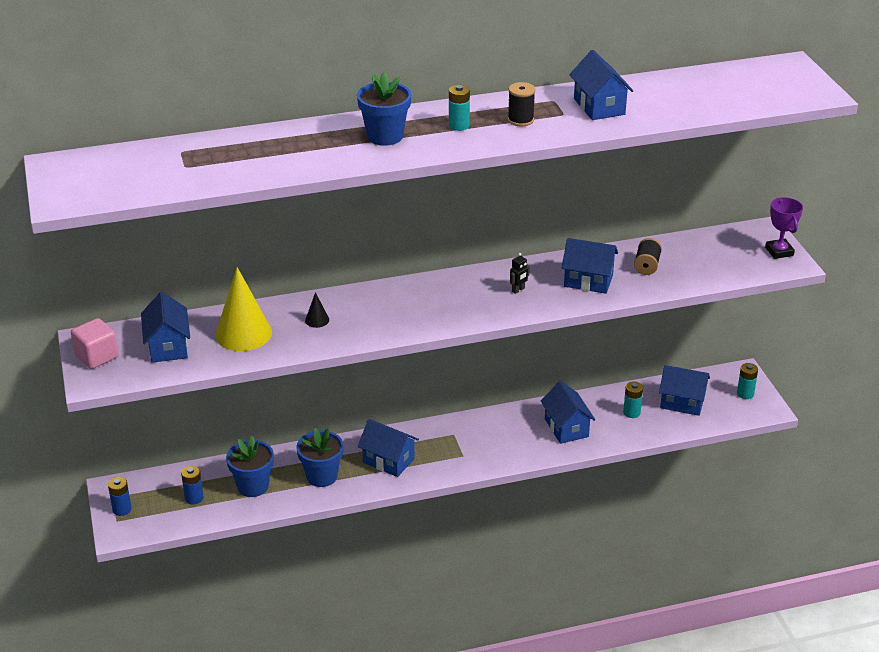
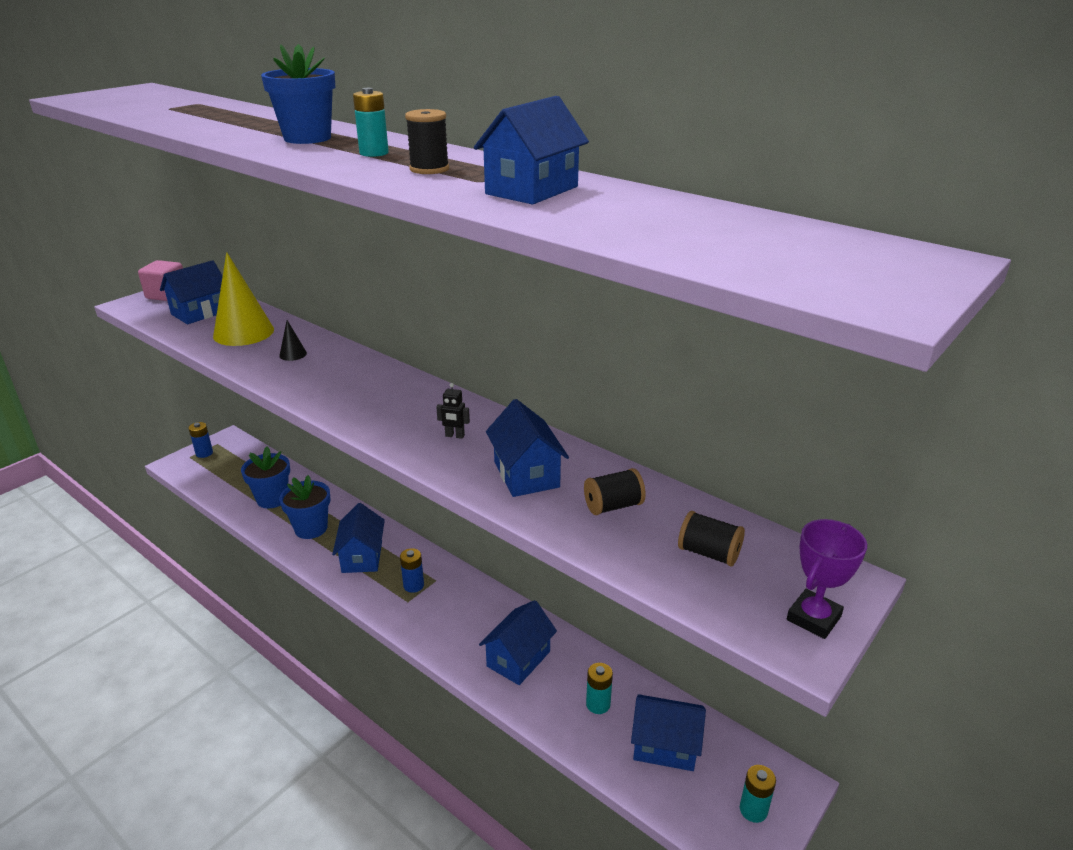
camera: 55 degrees right, 5 degrees down
blue battery [181,466,203,504] -> blue battery moved to [400,548,424,593]
blue house [659,365,710,416] -> blue house turned 60 degrees counterclockwise [631,694,706,771]
none -> black spool [678,511,745,566]

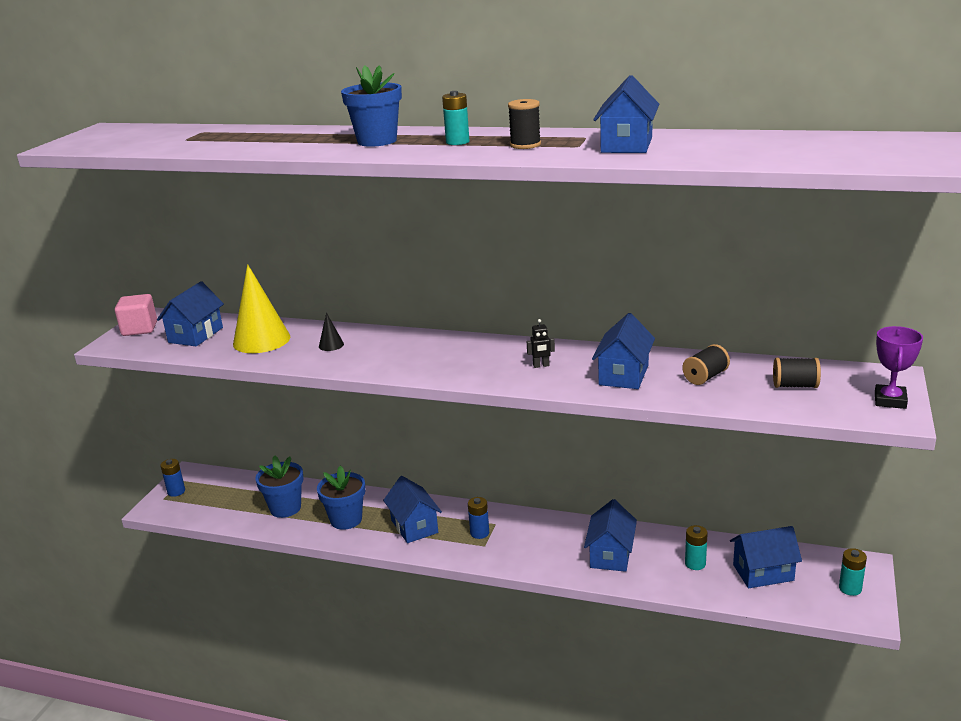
camera: 20 degrees left, 5 degrees down
blue house [486,399,569,497] -> blue house turned 60 degrees clockwise [592,313,655,389]

